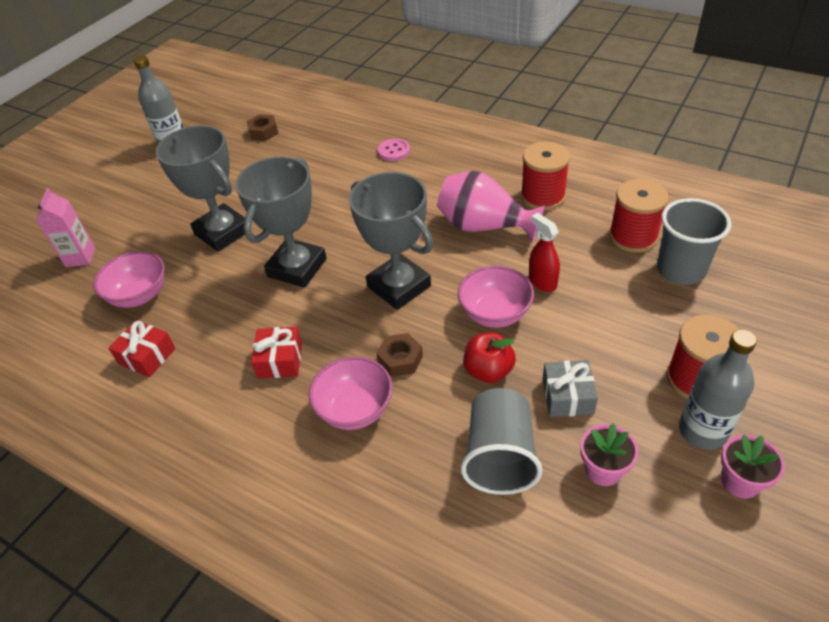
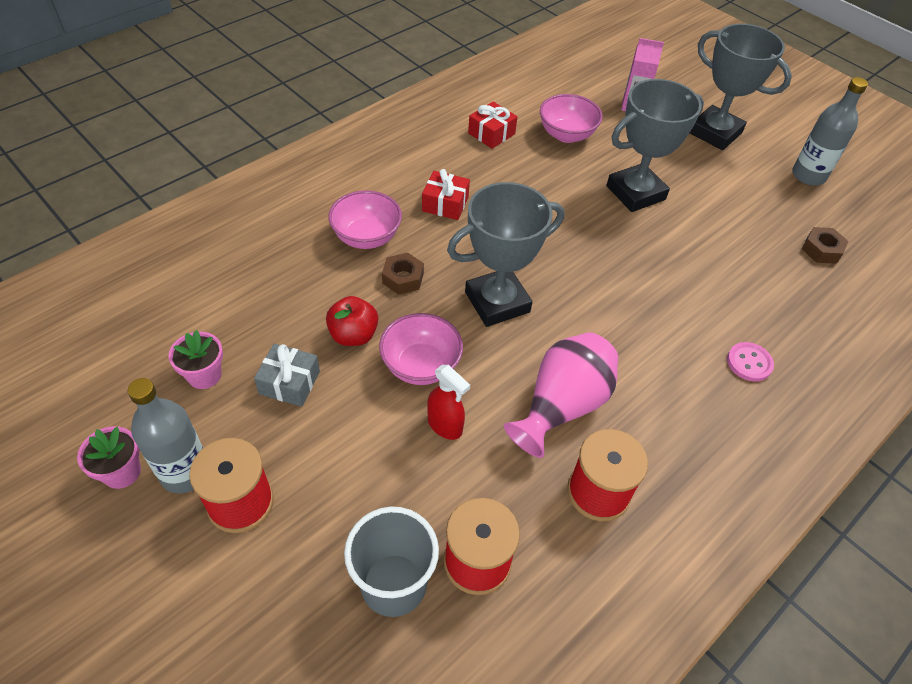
camera: 100 degrees right, 5 degrees up
grey trophy [235,157,327,288] -> grey trophy moved to [690,24,792,150]
grey cup [461,388,543,495] -> none
red spray bottle [529,213,560,292] -> red spray bottle turned 60 degrees clockwise [427,365,470,440]

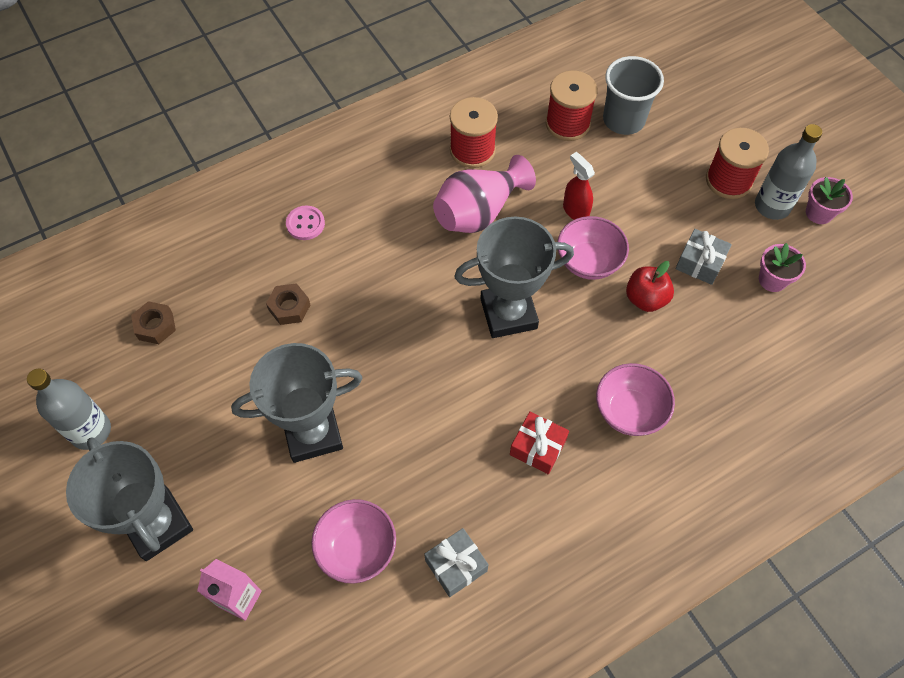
camera: 165 degrees left, 10 degrees up
brown nut [382,253,424,295] -> brown nut moved to [266,283,310,325]
red gift [468,102,517,149] -> grey gift [424,528,489,597]

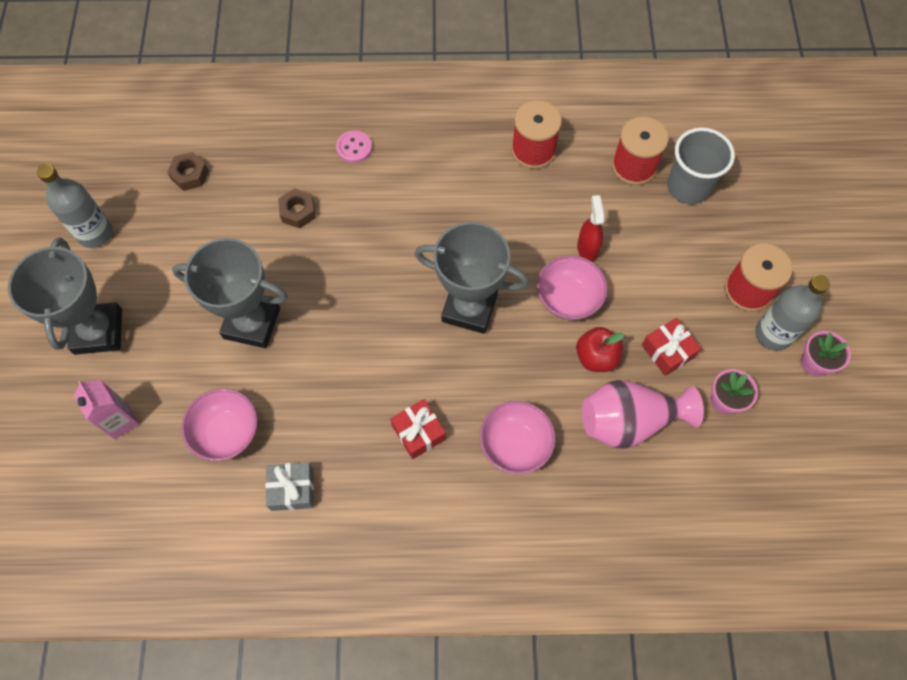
camera: 30 degrees right, 5 degrees up
pink vase [433,155,536,233] -> pink vase moved to [582,380,704,449]
grey gift [676,229,732,285] -> red gift [642,318,701,376]

